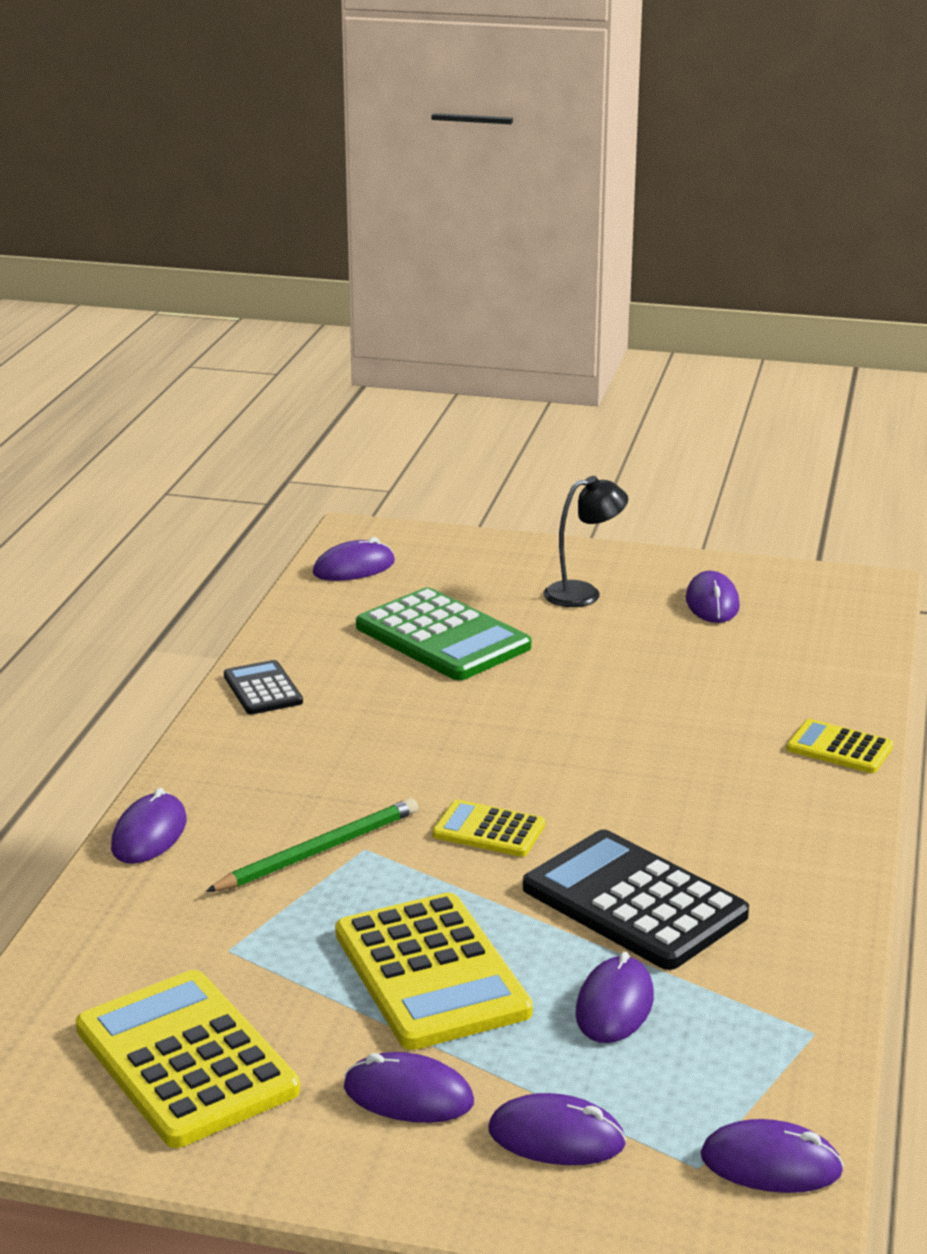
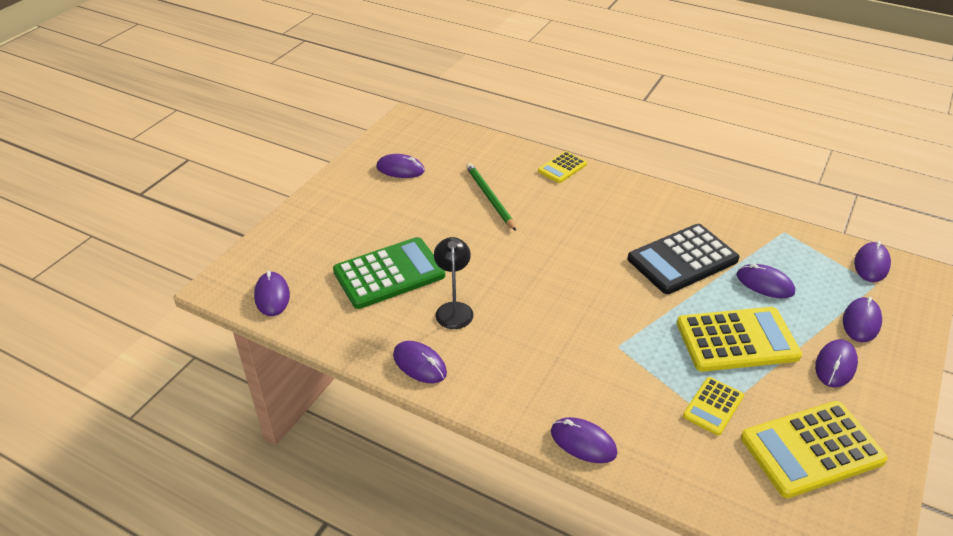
camera: 75 degrees left, 15 degrees up
green pencil [205,798,418,892] -> green pencil moved to [466,163,516,231]
black calculator [224,660,303,714] -> purple mouse [393,341,447,383]
yellow calculator [432,800,545,857] -> yellow calculator moved to [683,377,744,435]
black lamp [544,476,628,607] -> black lamp moved to [434,237,474,329]

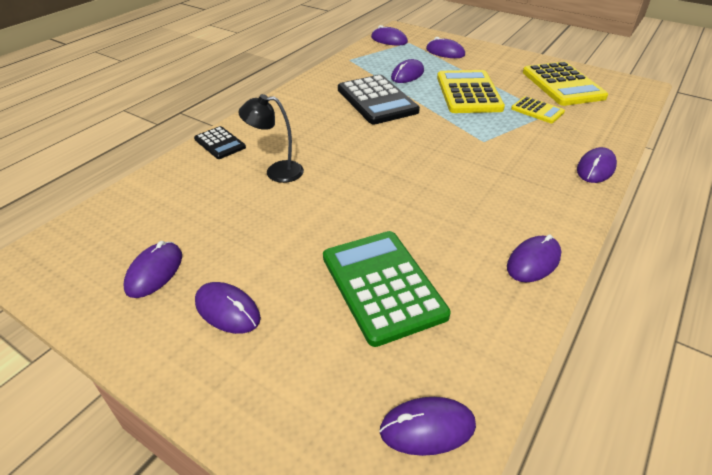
camera: 85 degrees left, 0 degrees up
black lamp [434,237,474,329] -> black lamp moved to [238,94,304,183]
green pencil [466,163,516,231] -> none
yellow calculator [538,151,587,183] -> black calculator [194,126,246,159]
purple mouse [815,339,858,388] -> purple mouse moved to [195,282,261,334]

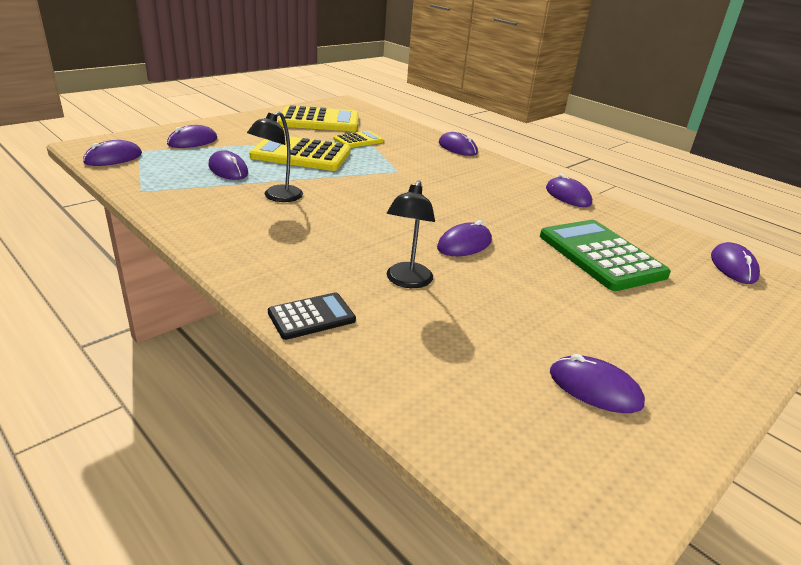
camera: 80 degrees left, 10 degrees down
purple mouse [195,282,261,334] -> purple mouse moved to [437,220,492,256]
green calculator [323,231,451,347] -> green calculator turned 75 degrees clockwise [540,220,671,291]
black calculator [338,75,420,124] -> black lamp [247,111,303,202]

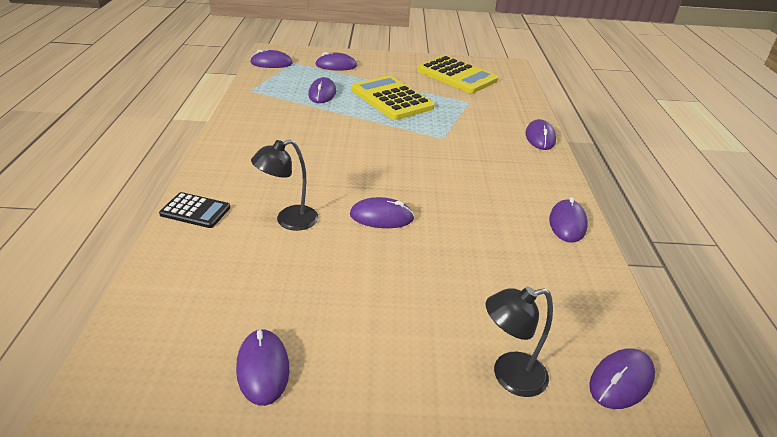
camera: 45 degrees right, 5 degrees up
black lamp [247,111,303,202] -> black lamp moved to [486,286,553,397]
yellow calculator [334,131,384,148] -> none
green calculator [540,220,671,291] -> none

